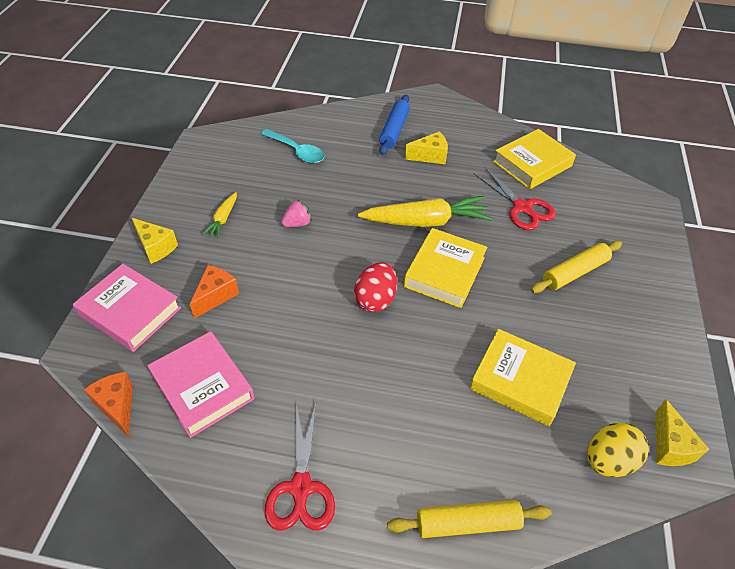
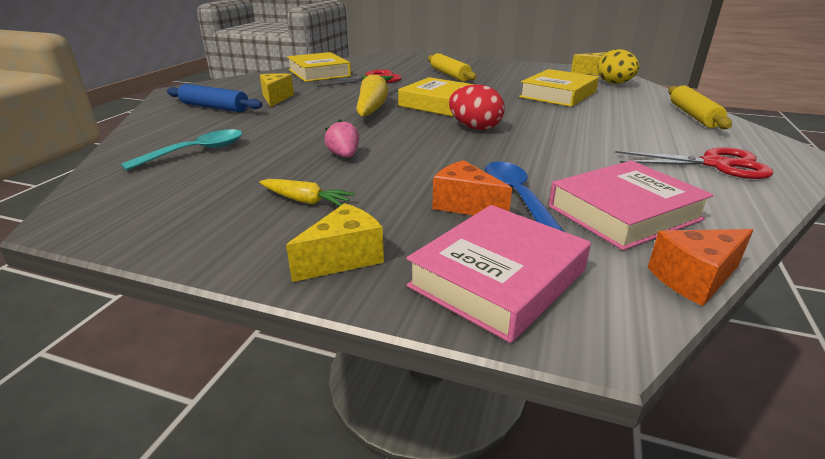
camera: 80 degrees left, 20 degrees down
none -> blue spoon [485,162,563,231]

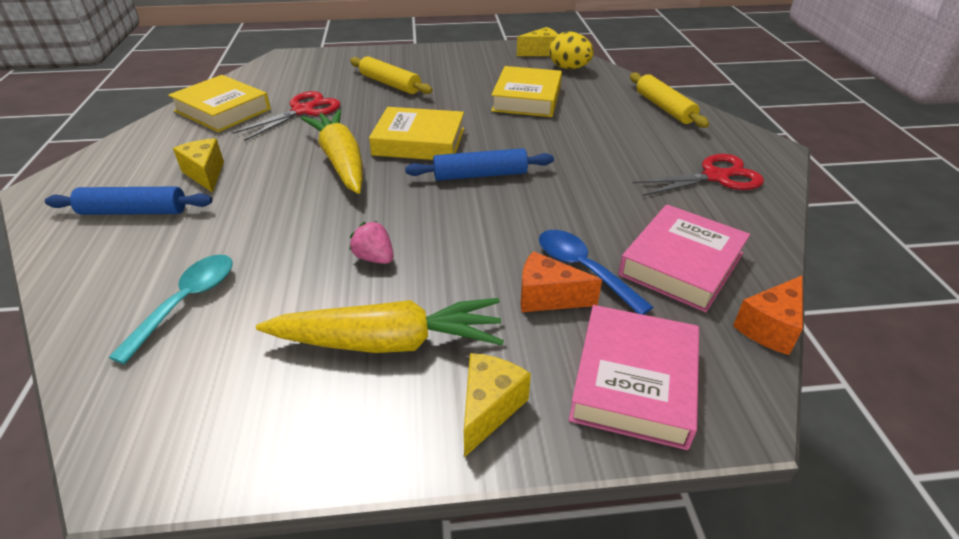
camera: 25 degrees left, 10 degrees up
yellow carrot [259,179,355,206] -> yellow carrot [256,298,504,353], size x2.04
red egg [449,84,505,130] -> blue rolling pin [405,148,554,181]

